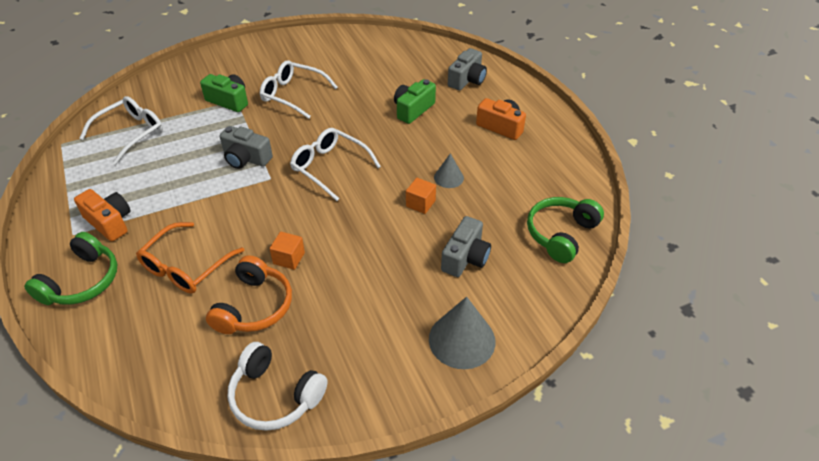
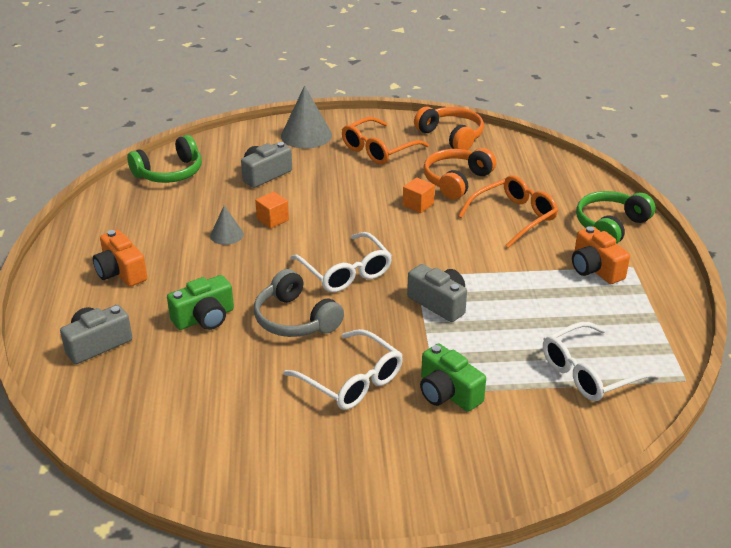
camera: 160 degrees left, 10 degrees down
white headphones [228,342,328,431] -> orange headphones [414,107,484,150]
none -> grey headphones [254,269,344,337]
none -> orange glasses [342,117,429,164]

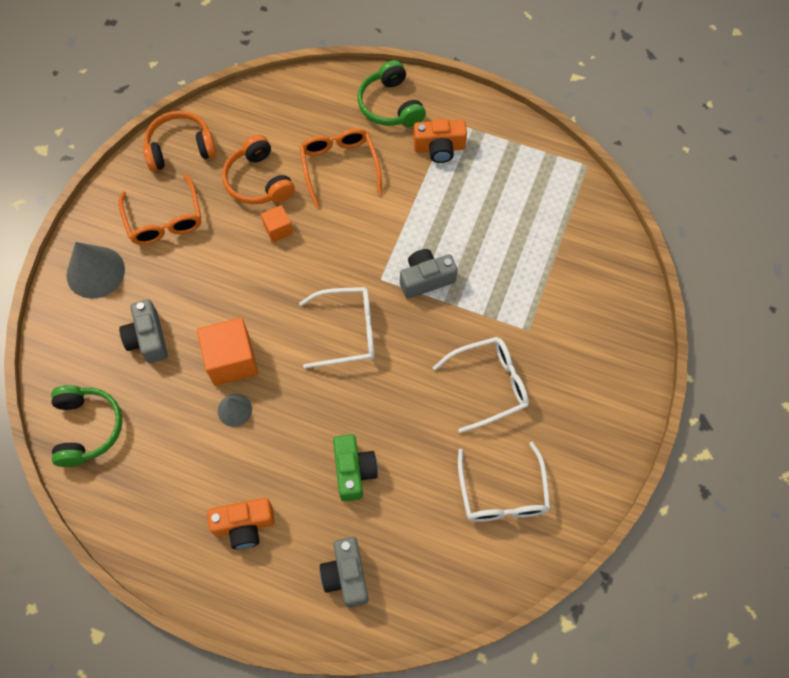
camera: 65 degrees left, 30 degrees up
grey headphones [254,269,344,337] -> none
orange cube [255,192,289,228] -> orange cube [197,318,258,386], size x1.86
green camera [420,343,486,412] -> none
white glasses [543,322,661,401] -> white glasses moved to [458,442,551,522]

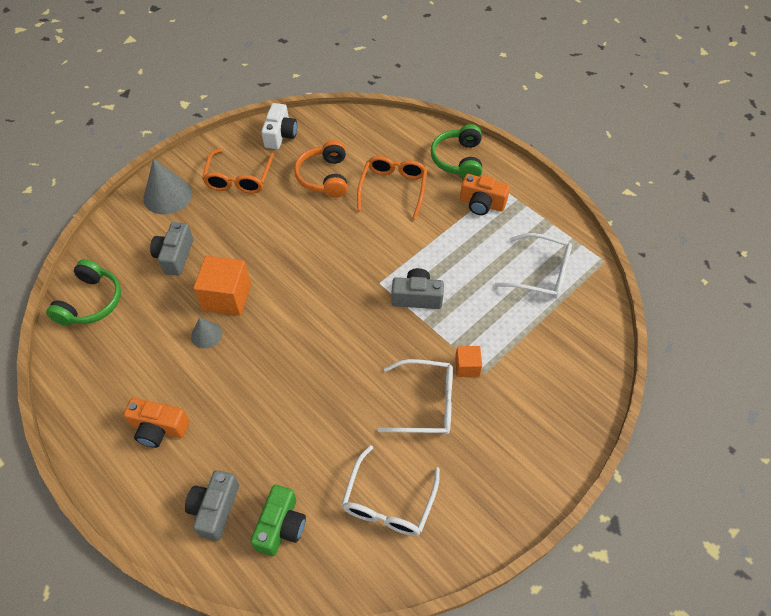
camera: 25 degrees right, 10 degrees down
orange headphones [143,111,216,171] -> white camera [261,103,297,149]
orange cube [261,205,293,243] -> orange cube moved to [455,346,482,377]
white glasses [299,287,374,369] -> white glasses moved to [495,233,572,299]
green camera [333,434,378,501] -> green camera moved to [250,485,306,556]

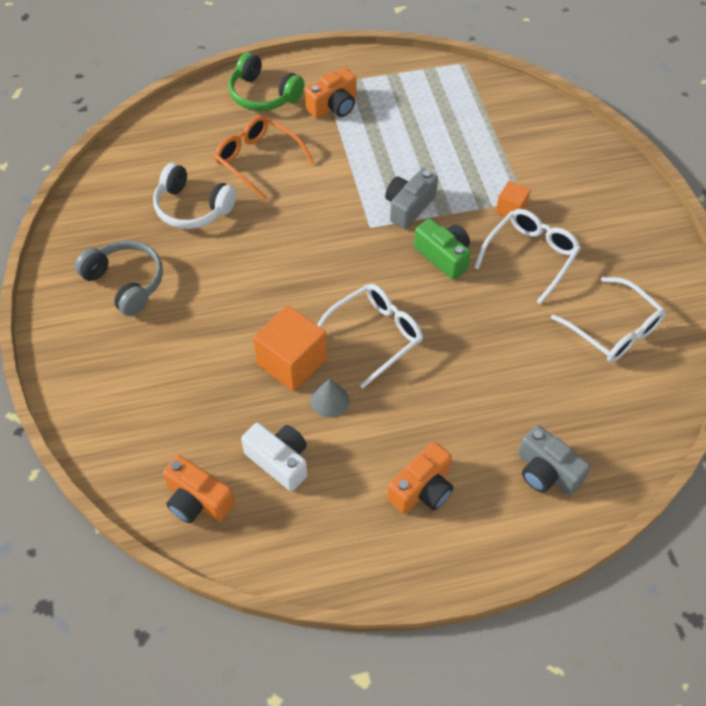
camera: 60 degrees left, 0 degrees up
green headphones [46,259,121,326] -> orange camera [163,455,235,523]
grey cone [143,158,192,214] -> none
grey camera [150,222,193,276] -> none
orange glasses [202,149,274,194] -> grey headphones [75,240,163,316]
green camera [250,485,306,556] -> green camera moved to [414,219,471,280]
white camera [261,103,297,149] -> white camera moved to [241,423,307,491]
orange headphones [294,140,347,198] -> white headphones [153,163,237,229]
white glasses [495,233,572,299] -> white glasses moved to [317,284,423,388]

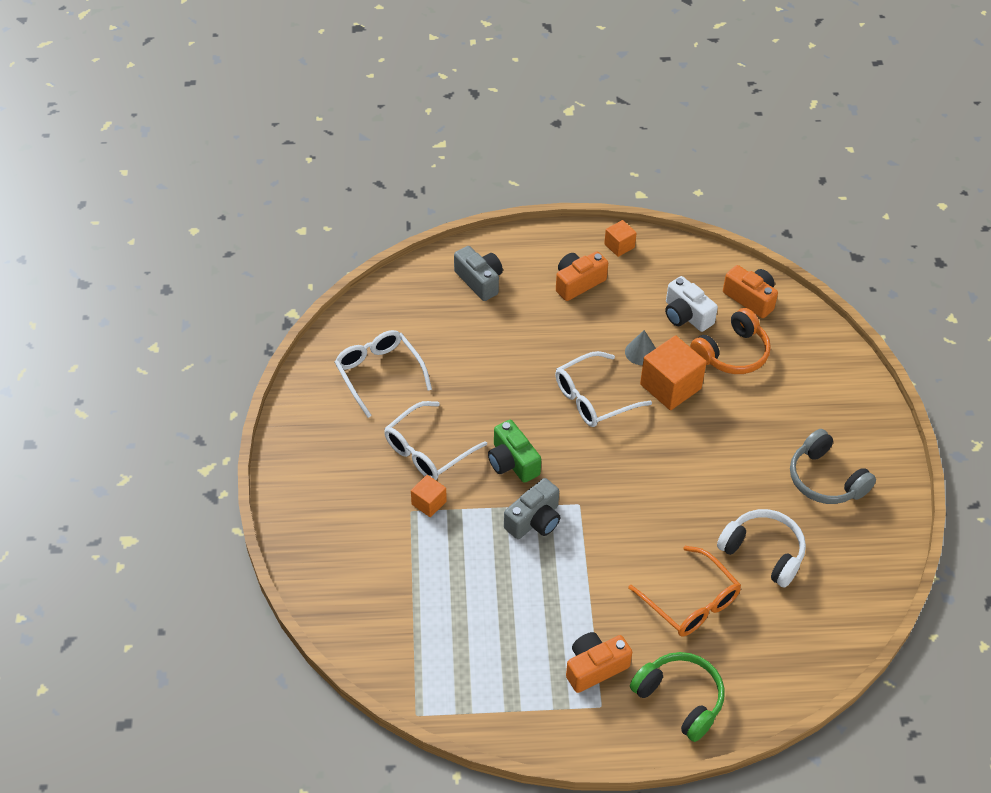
camera: 170 degrees left, 5 degrees down
none -> orange cube [604,220,637,257]
none -> orange headphones [690,308,771,374]

